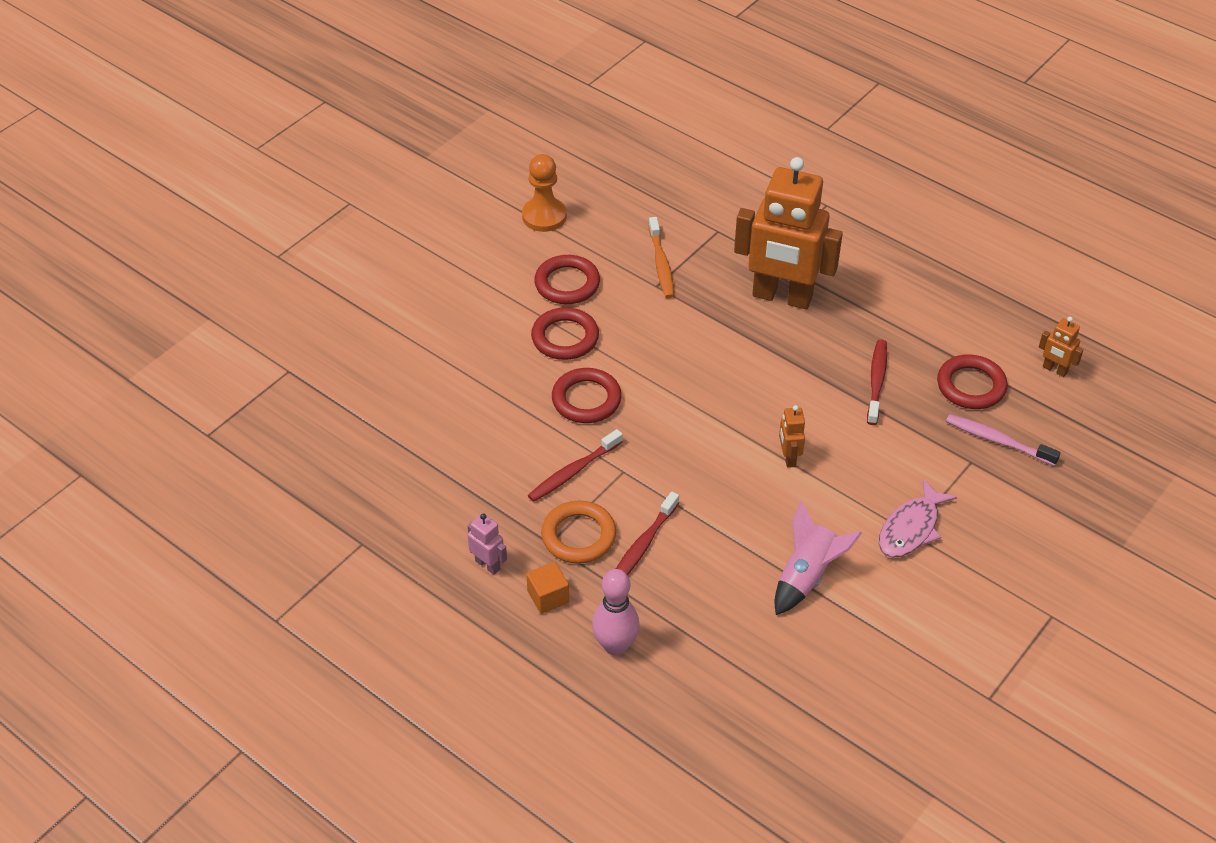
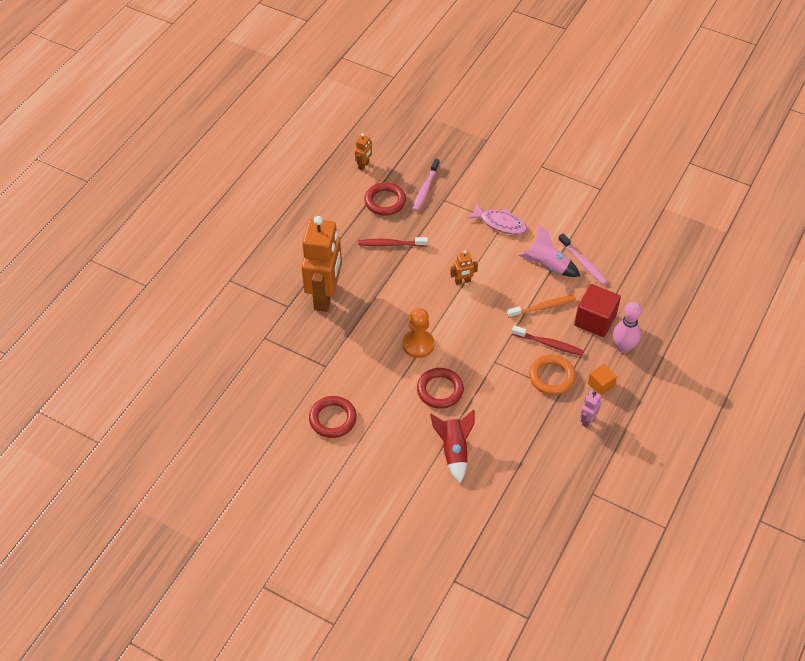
camera: 100 degrees left, 5 degrees up
orange pawn [522,154,567,232] -> orange pawn moved to [403,308,435,358]
red toothbrush [528,429,623,502] -> none
red ring [531,307,599,360] -> none
orange toothbrush [648,217,674,298] -> orange toothbrush moved to [507,295,576,318]
none -> red rocket [430,409,474,483]
none -> pink toothbrush [558,233,608,285]
none -> red cube [574,284,621,337]

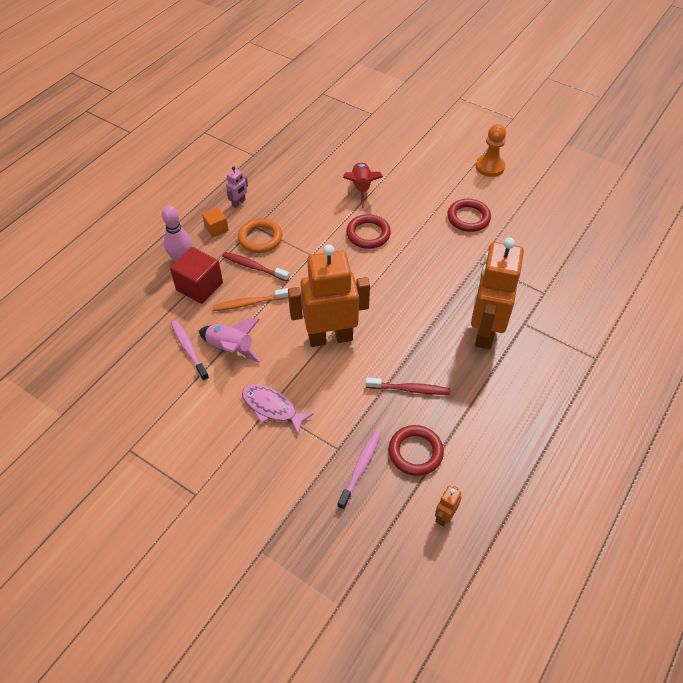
camera: 175 degrees left, 0 degrees up
orange pawn [403,308,435,358] -> orange pawn moved to [476,124,506,177]
orange robot [450,250,478,285] -> orange robot [288,245,370,347], size x2.48

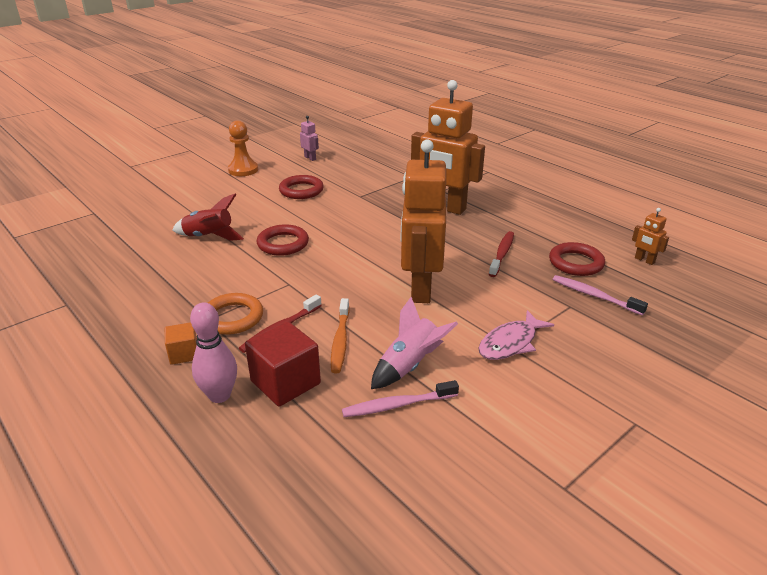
camera: 75 degrees left, 20 degrees down
pink robot [226,166,248,208] -> pink robot moved to [300,116,319,161]

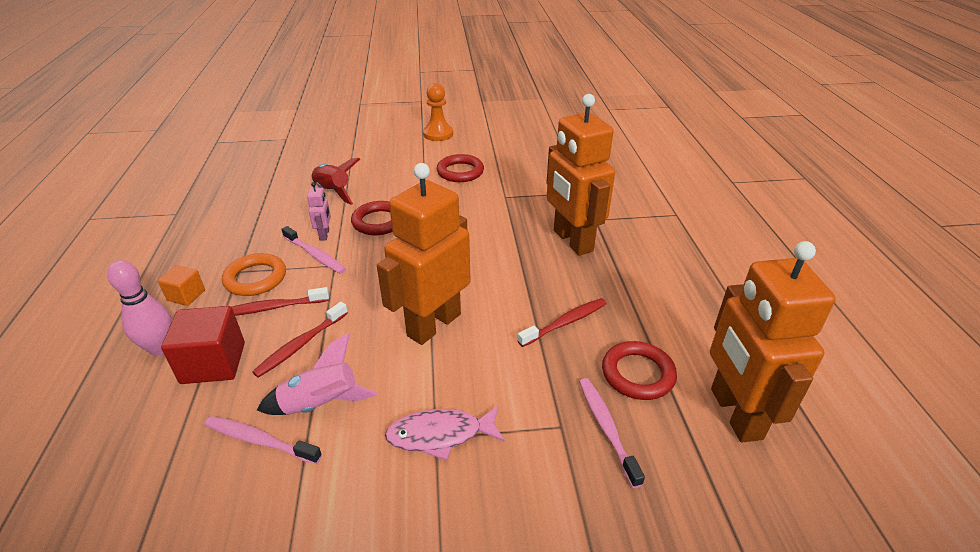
camera: 35 degrees right, 5 degrees up
pink robot [300,116,319,161] -> pink robot moved to [307,182,331,241]
orange toothbrush [331,298,350,373] -> red toothbrush [252,302,348,378]
orange robot [632,208,669,265] -> orange robot [710,241,836,442], size x2.48
none -> pink toothbrush [281,226,346,274]

